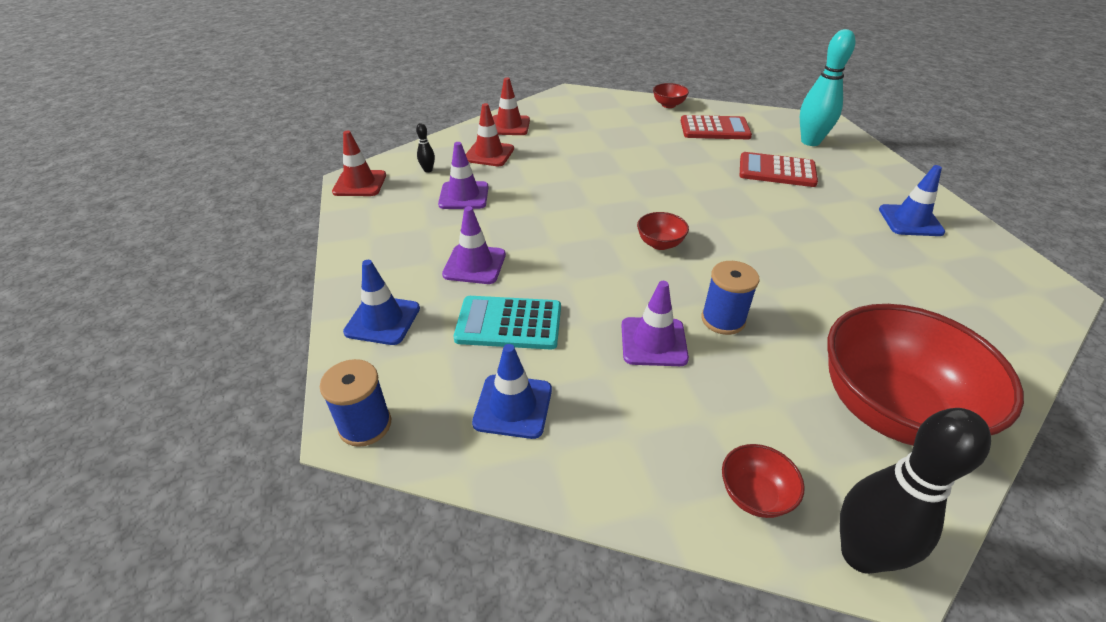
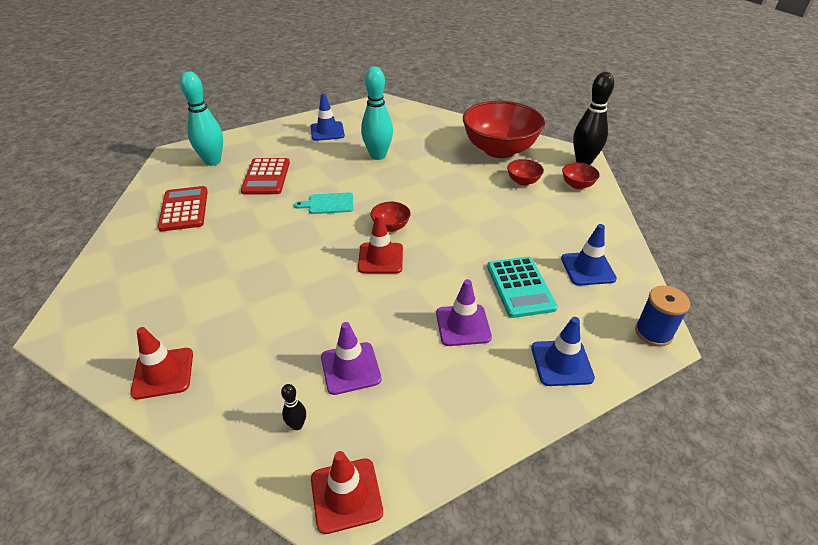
camera: 105 degrees left, 0 degrees up
red traffic cone [466,103,514,166] -> red traffic cone moved to [358,214,403,274]
purple traffic cone [621,281,689,366] -> none
red bowl [653,83,689,108] -> red bowl moved to [507,159,544,186]
blue spool [701,261,759,335] -> none
none -> turquoise cutting board [294,192,354,214]
none -> turquoise bowling pin [361,67,393,160]

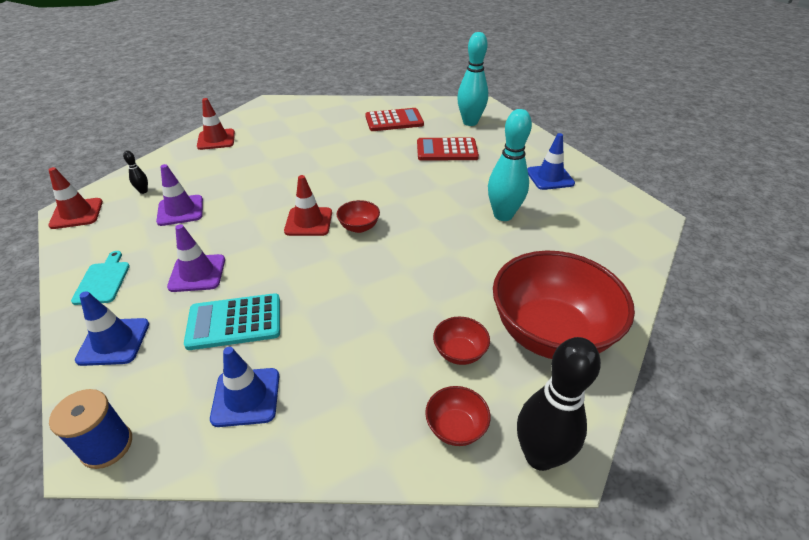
camera: 90 degrees right, 0 degrees up
turquoise cutting board [294,192,354,214] -> turquoise cutting board moved to [71,251,130,305]

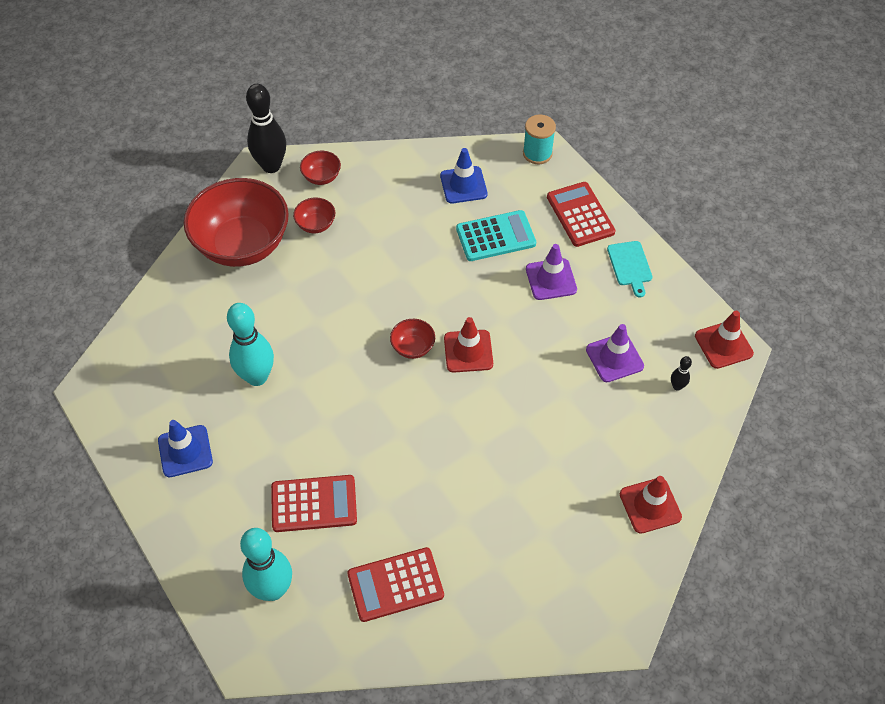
camera: 175 degrees right, 15 degrees up
blue spool [49,389,132,469] -> turquoise spool [523,115,556,164]
blue traffic cone [75,291,149,366] -> red calculator [547,182,616,247]

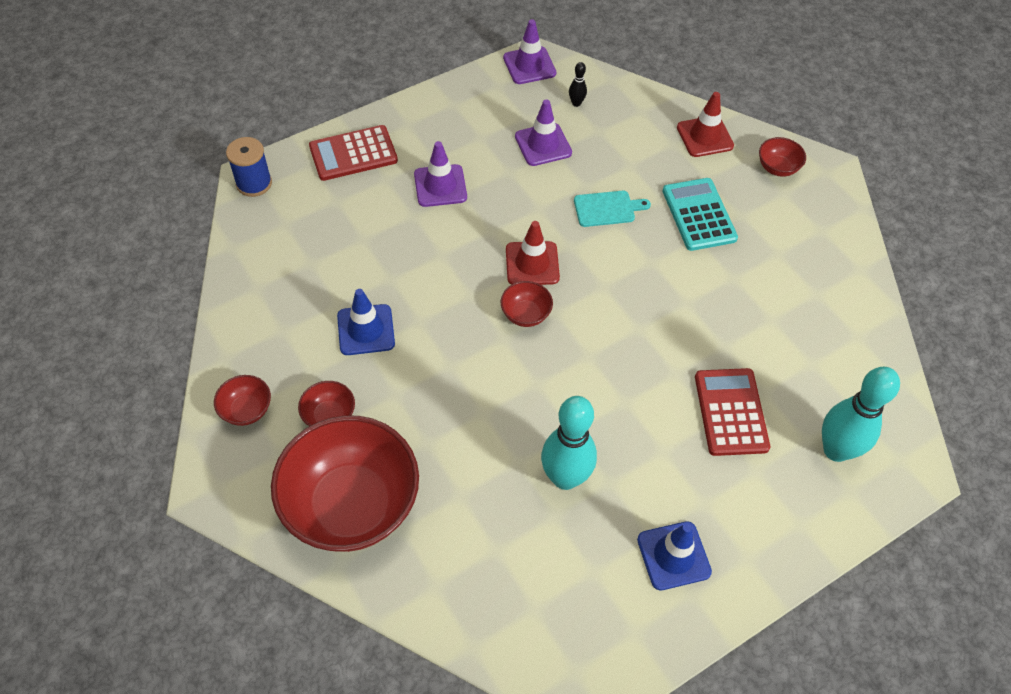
camera: 90 degrees left, 0 degrees up
black bowling pin [246,84,286,173] -> none
red calculator [347,547,444,622] -> none
blue traffic cone [440,148,488,204] -> blue traffic cone moved to [337,289,395,355]
turquoise calculator [456,210,536,261] -> turquoise calculator moved to [663,178,738,251]
turquoise spool [523,115,556,164] -> blue spool [226,137,272,197]
turquoise cutting board [607,241,652,298] -> turquoise cutting board moved to [574,191,651,227]
red traffic cone [695,311,754,369] -> purple traffic cone [503,19,556,84]
none -> red bowl [759,137,806,177]

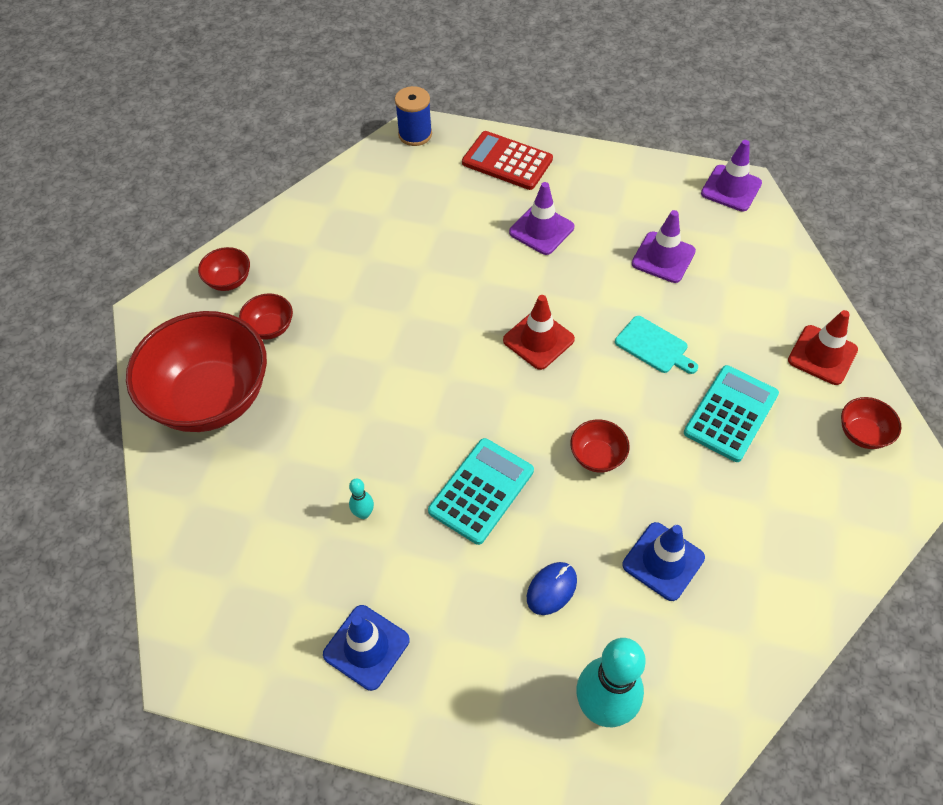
camera: 50 degrees right, 0 degrees up
blue traffic cone [337,289,395,355] -> blue traffic cone moved to [623,522,705,601]
red bowl [501,281,553,327] -> red bowl moved to [570,419,630,473]
turquoise bowling pin [541,396,597,490] -> turquoise bowling pin [349,479,374,519], size x0.43
black bowling pin [569,62,587,107] -> none
red calculator [695,368,770,456] -> blue mouse [527,562,577,615]
none -> turquoise calculator [428,438,534,545]

